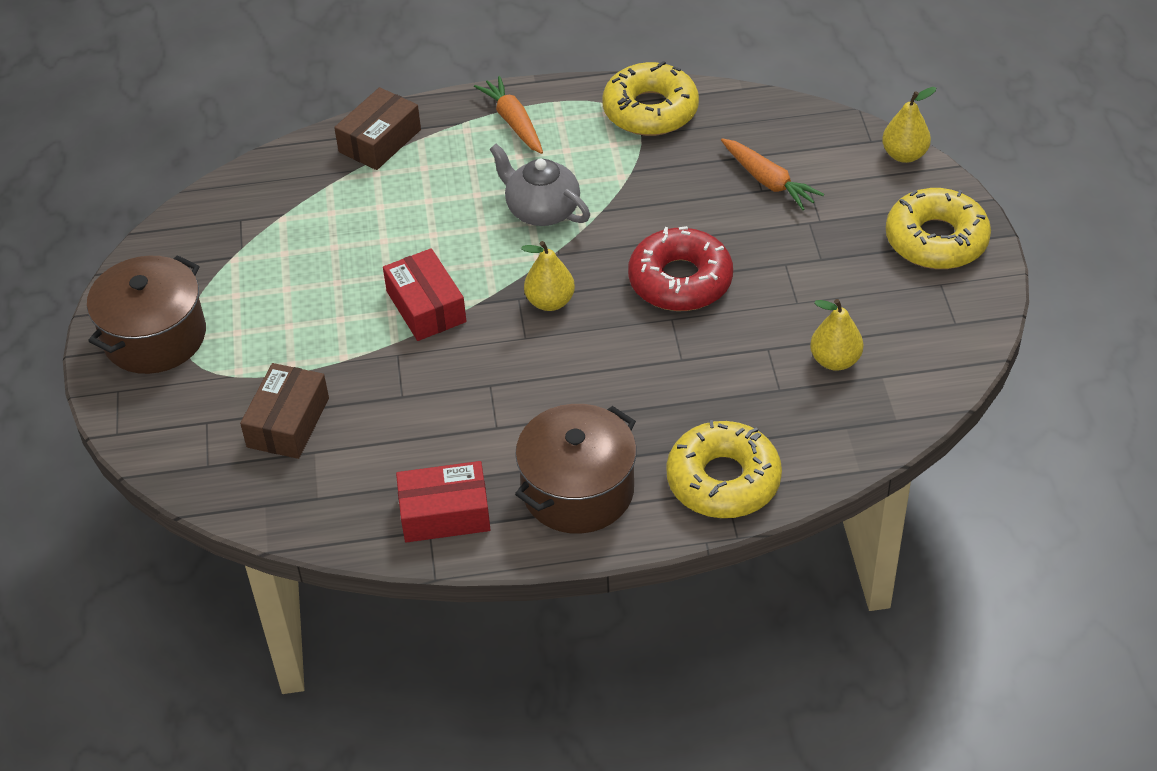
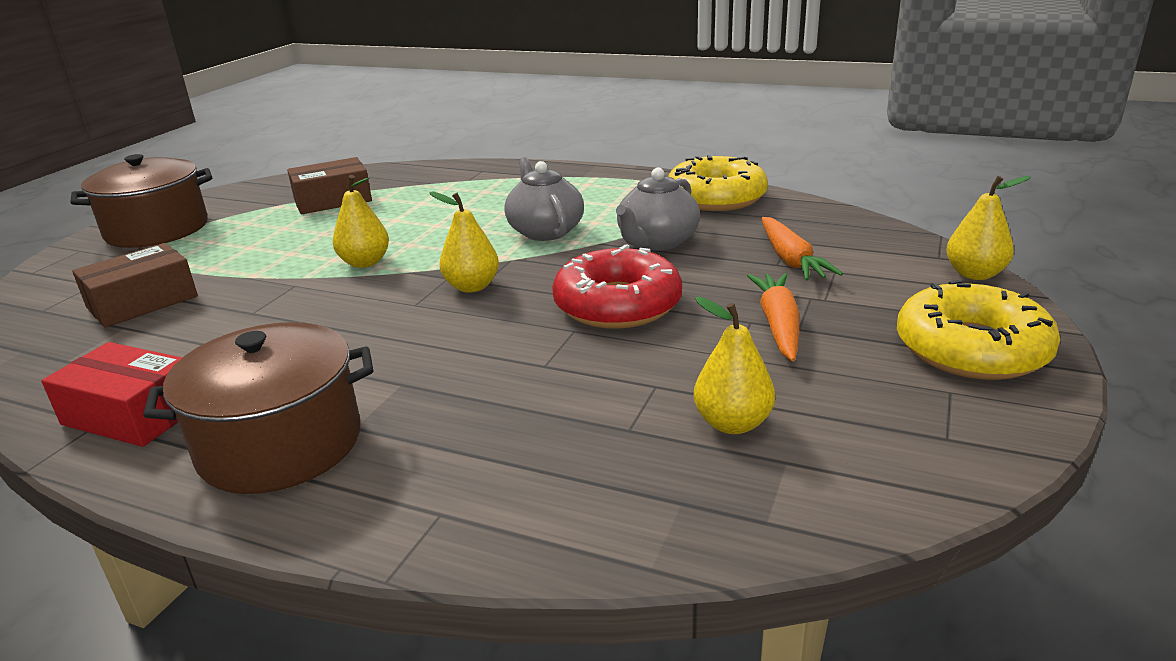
camera: 30 degrees right, 20 degrees down
brown box [334,87,421,170] -> brown box moved to [287,157,372,215]
red box [383,248,466,341] -> yellow pear [333,175,389,268]
orange carrot [474,76,543,154] -> orange carrot moved to [747,273,799,362]
yellow donut [666,420,782,518] -> none
none -> grey teapot [616,168,700,250]

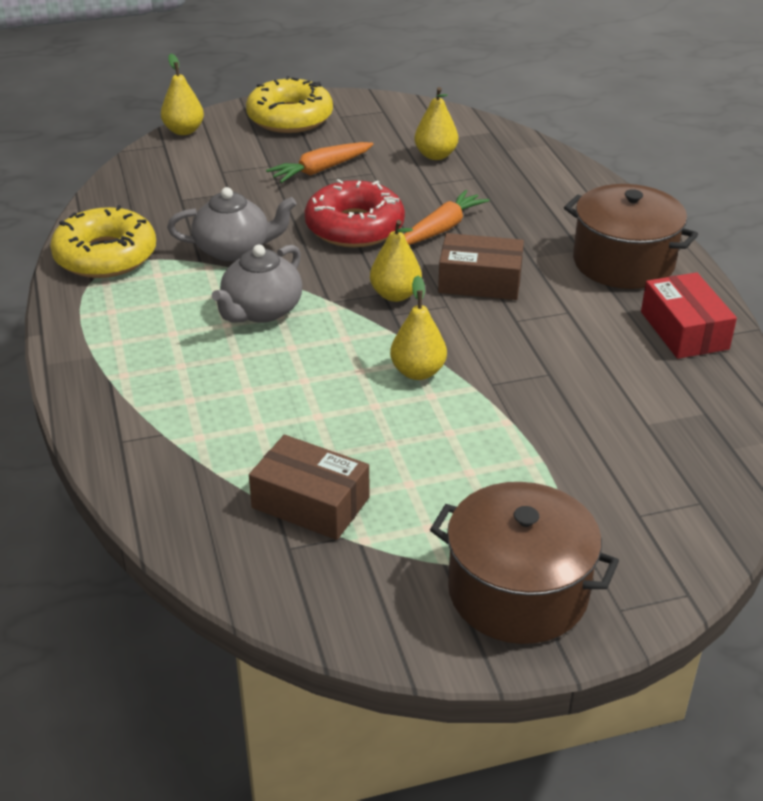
camera: 130 degrees left, 10 degrees up
brown box [72,243,198,328] -> brown box moved to [438,233,524,300]
orange carrot [761,217,843,280] -> orange carrot moved to [404,190,490,245]

